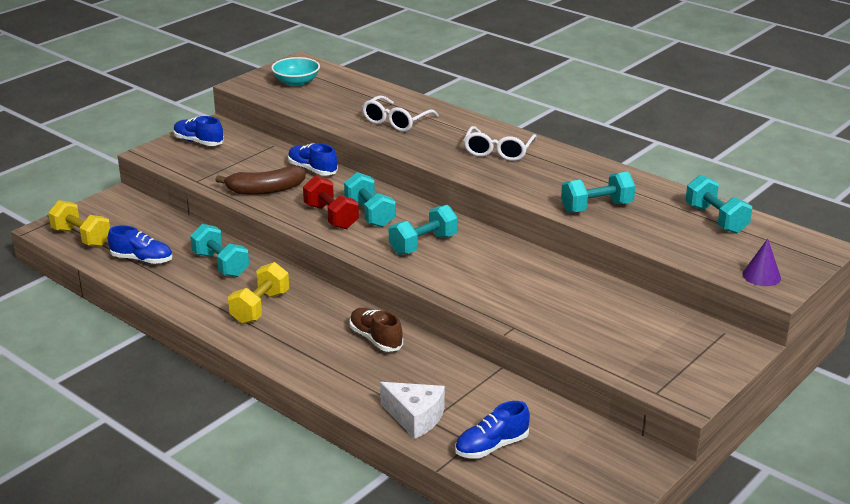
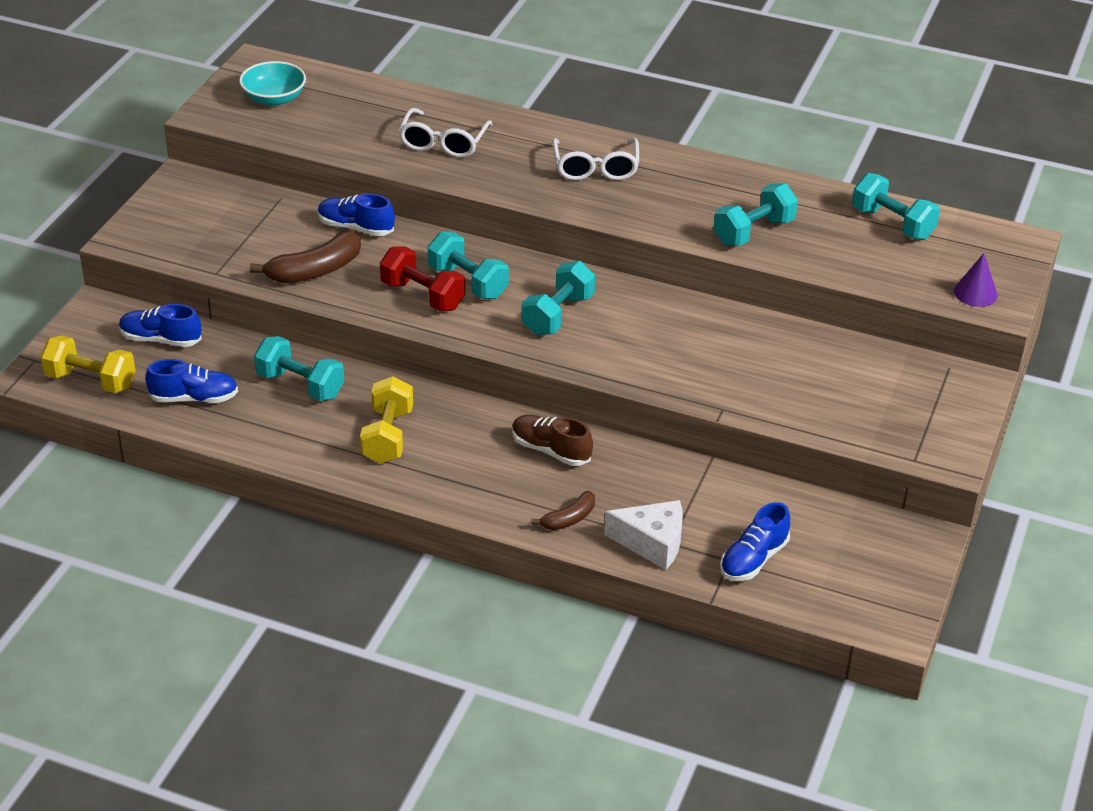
camera: 20 degrees left, 10 degrees up
blue shoe [173,116,224,146] -> blue shoe moved to [119,304,202,347]
none -> brown banana [531,491,595,530]

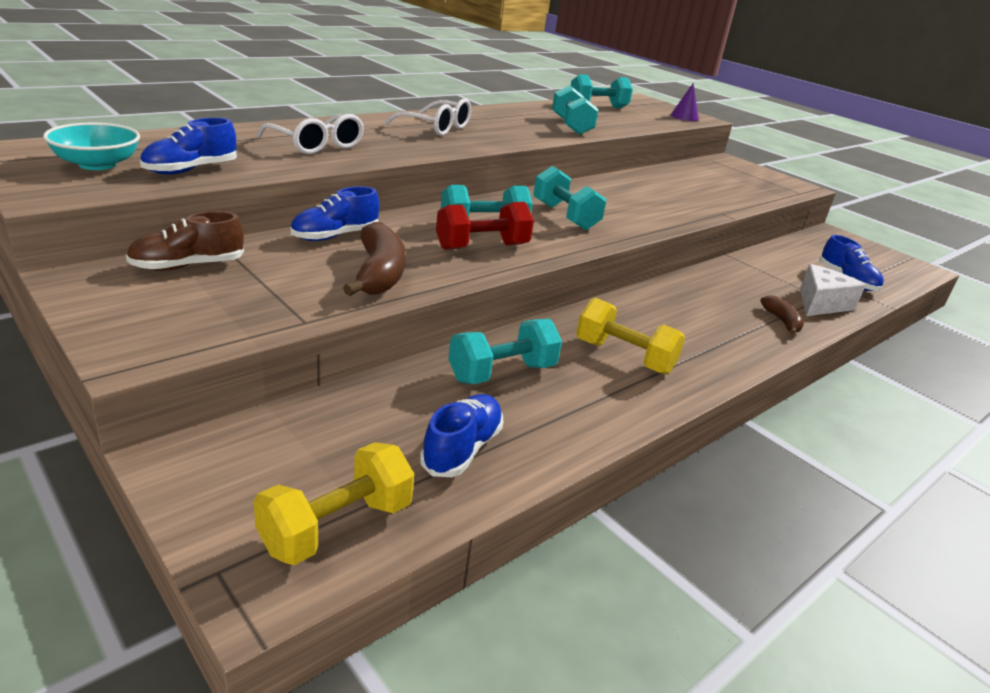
camera: 65 degrees left, 10 degrees down
blue shoe [119,304,202,347] -> blue shoe moved to [140,118,237,174]
brown shoe [512,415,593,466] -> brown shoe moved to [126,211,244,271]

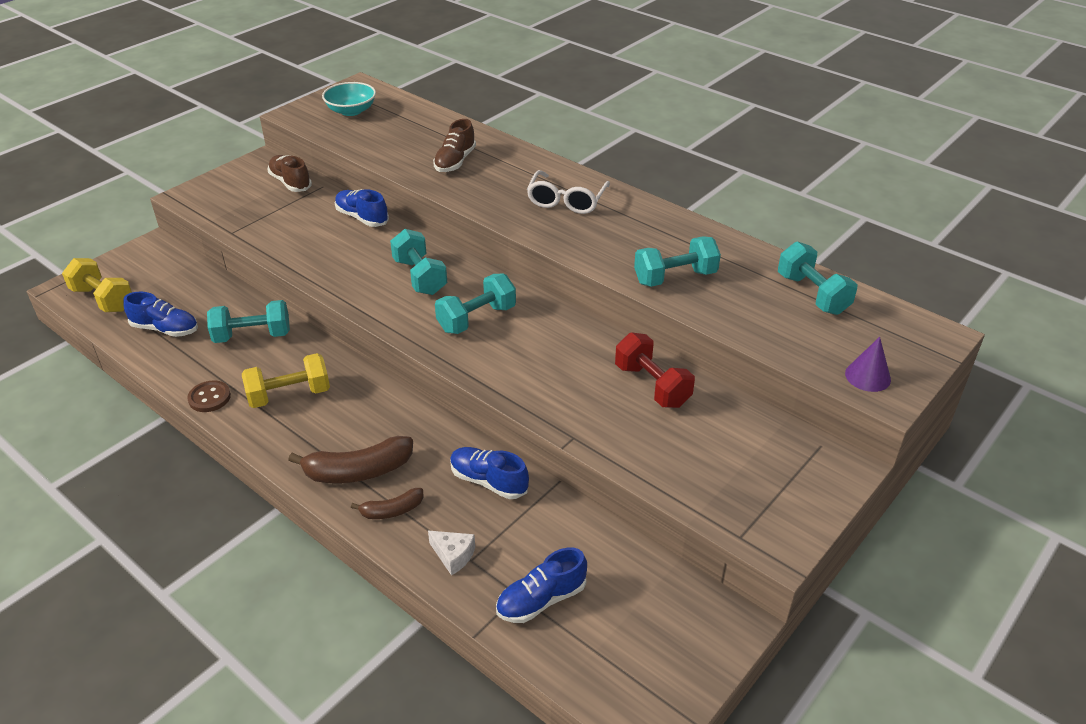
camera: 85 degrees right, 10 degrees up
blue shoe [140,118,237,174] -> blue shoe moved to [450,447,529,499]
white glasses [257,114,364,154] -> brown shoe [433,119,476,172]
brown banana [343,222,405,296] -> brown banana moved to [288,436,413,483]
red dumbbell [436,202,534,250] -> red dumbbell moved to [615,333,695,408]
turquoise dumbbell [448,319,562,384] -> turquoise dumbbell turned 60 degrees counterclockwise [207,300,290,343]
yellow dumbbell [576,298,685,374] -> yellow dumbbell turned 45 degrees clockwise [242,353,330,408]
white cheese [800,264,866,316] -> white cheese [428,531,475,576], size x0.61
none -> brown button [187,380,231,412]

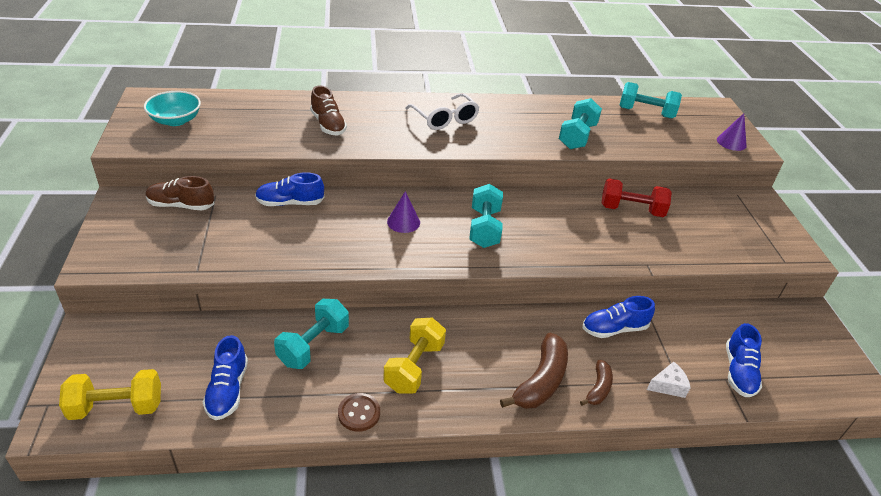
camera: 50 degrees left, 0 degrees up
blue shoe [123,292,198,337] -> blue shoe turned 120 degrees clockwise [203,335,248,420]
turquoise dumbbell [390,229,447,295] -> purple cone [387,191,420,233]

